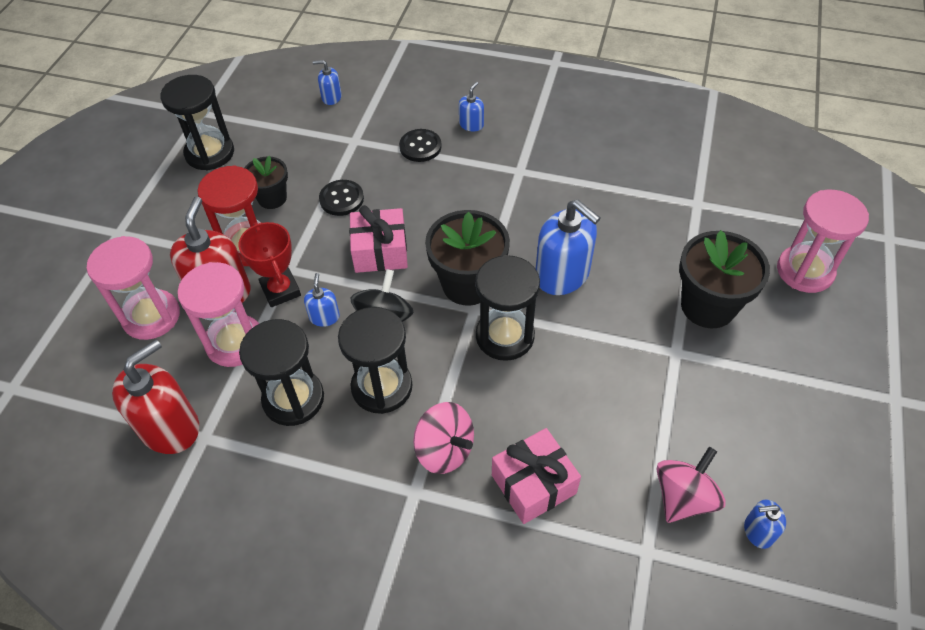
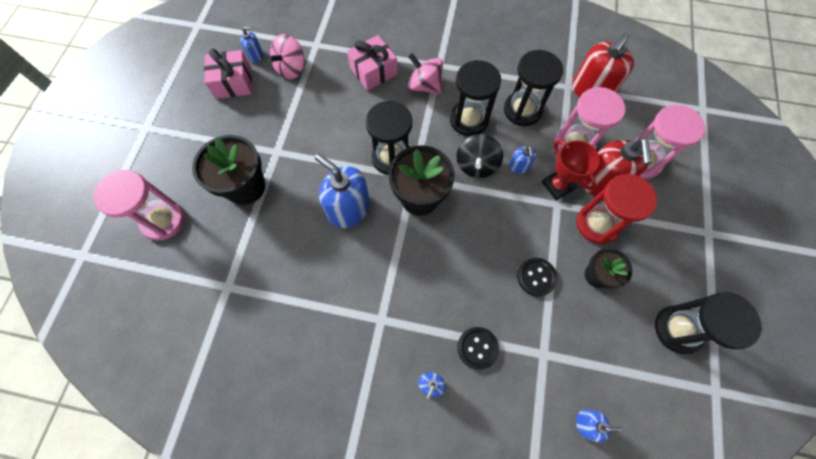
camera: 175 degrees right, 15 degrees up
pink gift [349,205,408,273] -> pink gift moved to [204,49,252,99]

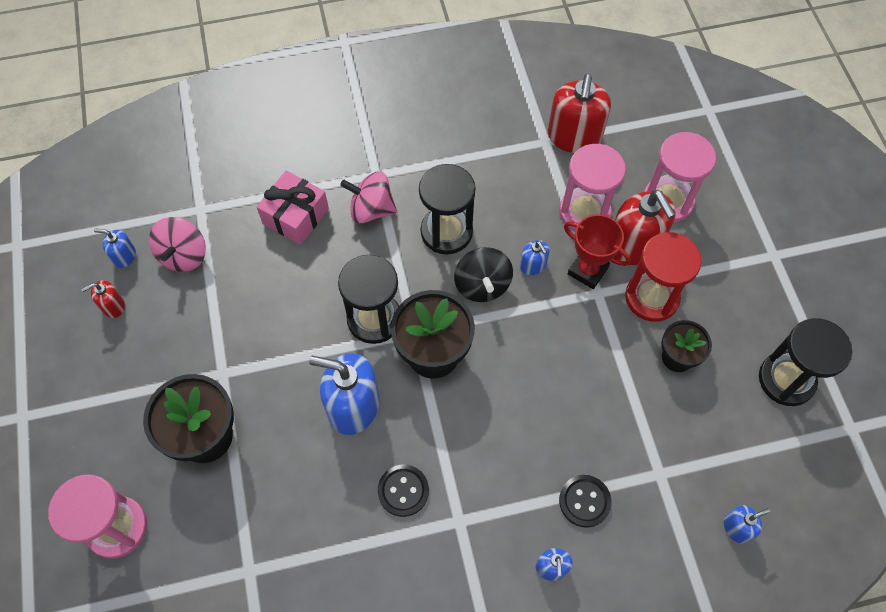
camera: 25 degrees left, 5 degrees down
pink gift [204,49,252,99] -> red soap dispenser [81,280,125,318]
blue soap dispenser [240,27,263,63] -> blue soap dispenser turned 135 degrees counterclockwise [94,228,136,268]
black hourglass [504,50,563,126] -> none
black button [517,258,557,296] -> black button moved to [378,465,429,517]

